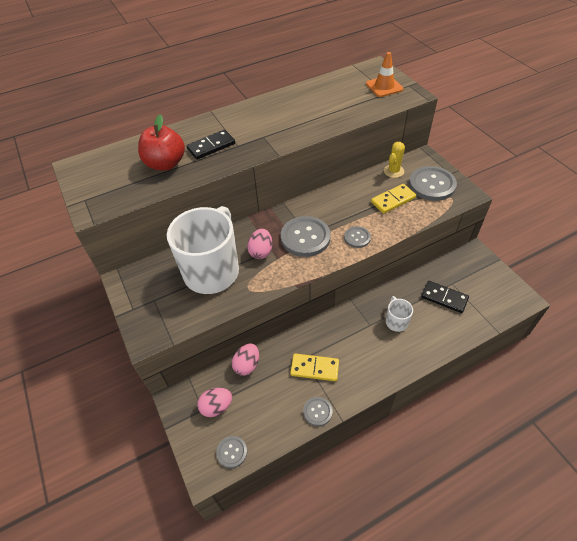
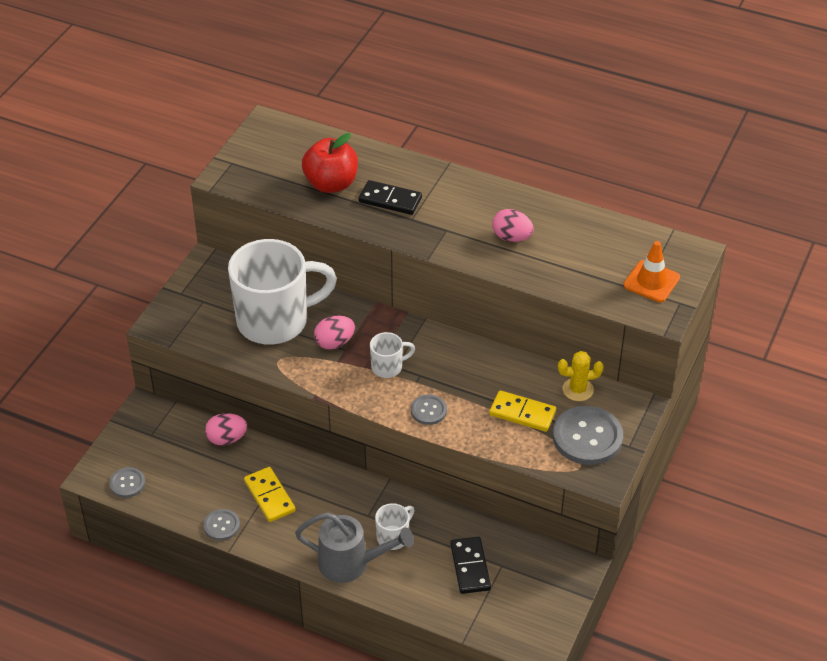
camera: 50 degrees right, 5 degrees down
pink egg [197,388,232,417] -> pink egg moved to [492,209,534,242]
grey button [281,216,331,257] -> white mug [370,332,415,378]
none -> grey watering can [295,512,414,583]

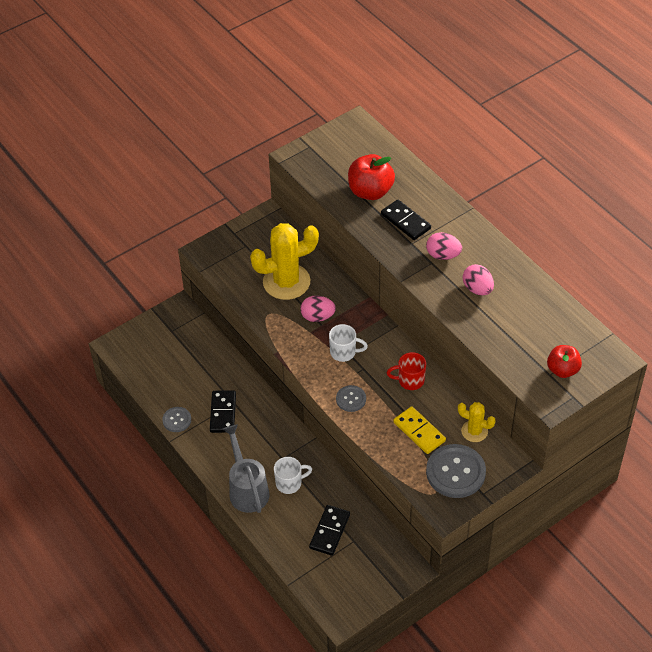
camera: 30 degrees right, 5 degrees up
grey button [109,467,145,498] -> none
pink egg [205,413,247,445] -> pink egg moved to [426,232,462,260]
white mug [228,239,337,345] -> yellow cactus [250,223,319,300]
yellow domino [244,467,296,522] -> black domino [210,391,236,433]
grey watering can [295,512,414,583] -> grey watering can turned 150 degrees counterclockwise [223,424,269,513]
orange traffic cone [624,241,680,302] -> red apple [547,345,582,378]
none -> red mug [386,352,426,390]

